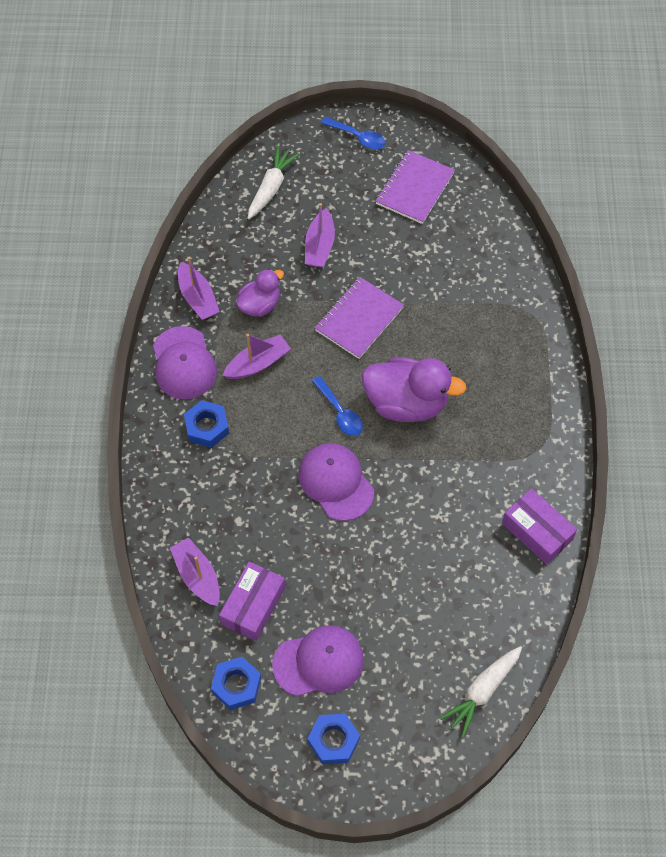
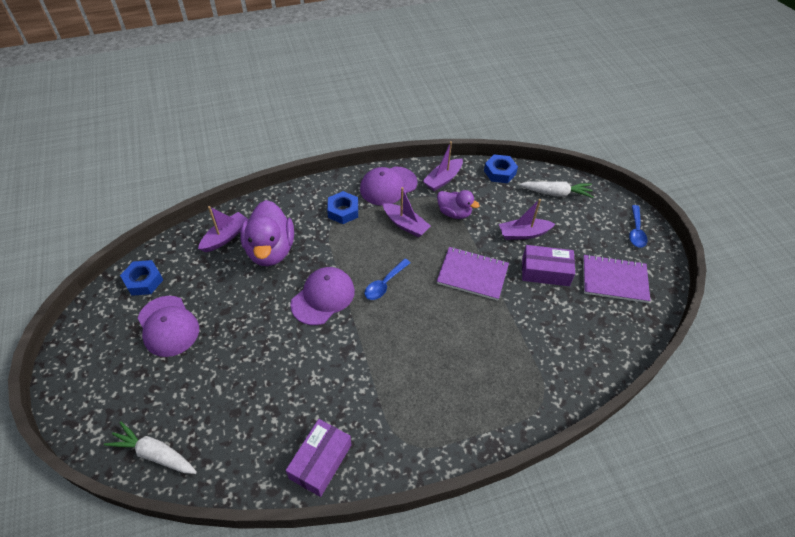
camera: 70 degrees right, 10 degrees down
purple box [219,561,285,641] -> purple box moved to [522,245,575,286]
blue nut [308,714,360,764] -> blue nut moved to [484,154,518,183]
purple duck [362,357,467,422] -> purple duck moved to [240,200,294,266]

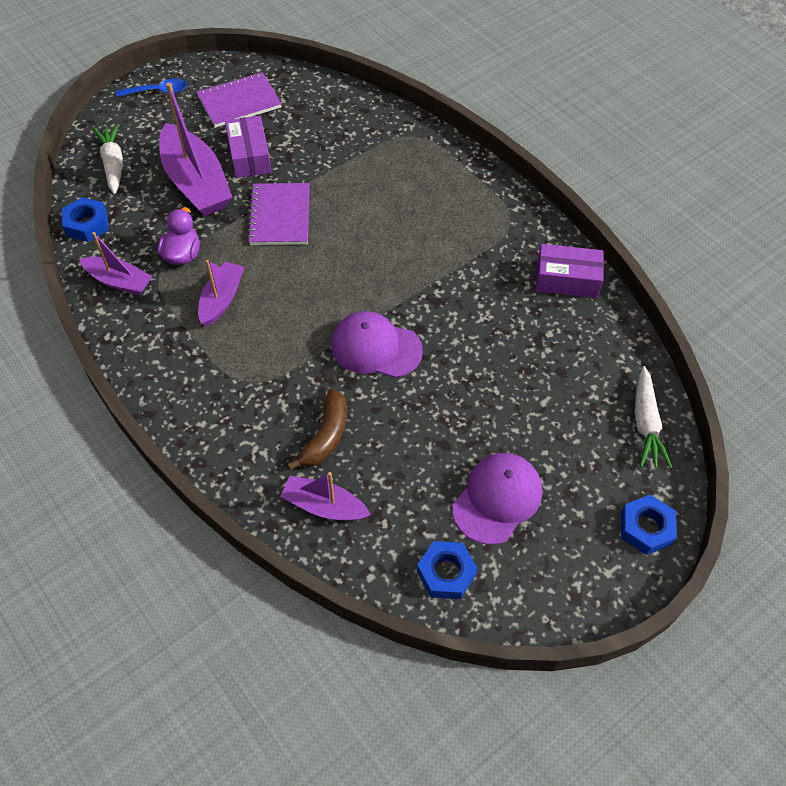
camera: 110 degrees left, 5 degrees up
purple duck [240,200,294,266] -> brown banana [287,389,347,470]
blue nut [327,191,358,224] -> blue nut moved to [621,494,677,555]
purple cap [360,166,417,206] -> none
blue spoon [365,259,411,300] -> none
purple boat [499,199,555,240] -> purple boat [159,83,232,216], size x1.76
purple notebook [583,254,650,303] -> purple notebook turned 75 degrees clockwise [196,72,282,128]

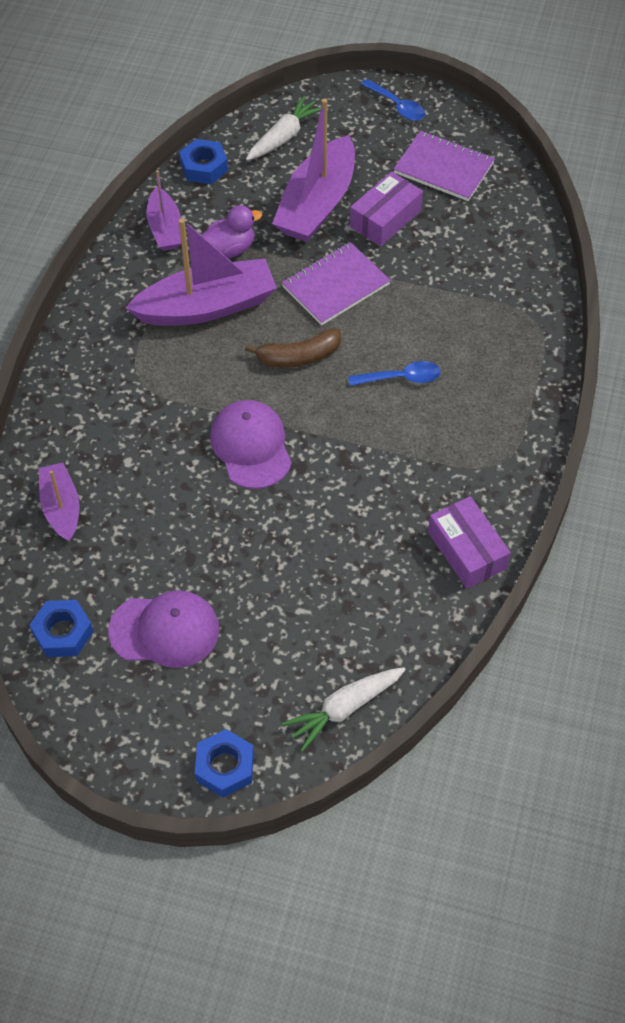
camera: 55 degrees right, 0 degrees up
purple boat [198,260,244,326] -> purple boat [126,218,277,326], size x1.76
brown banana [287,389,347,470] -> brown banana moved to [245,328,341,368]
none -> blue spoon [348,361,441,386]

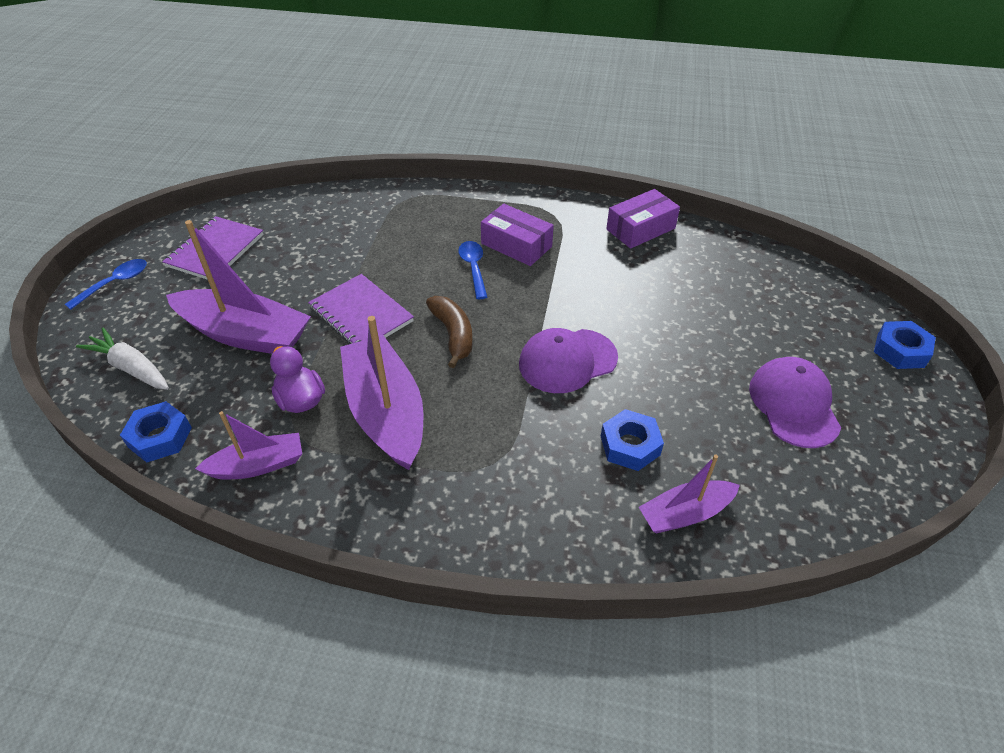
camera: 95 degrees left, 10 degrees down
blue nut [30,600,94,657] -> blue nut moved to [601,409,664,471]
white carrot [282,667,406,752] -> none
purple box [350,172,423,247] -> purple box moved to [481,204,554,266]

